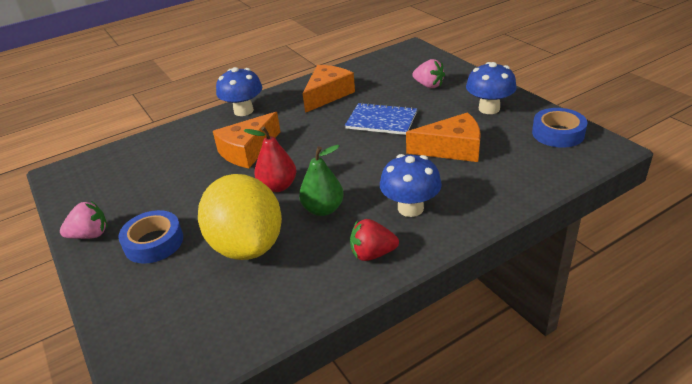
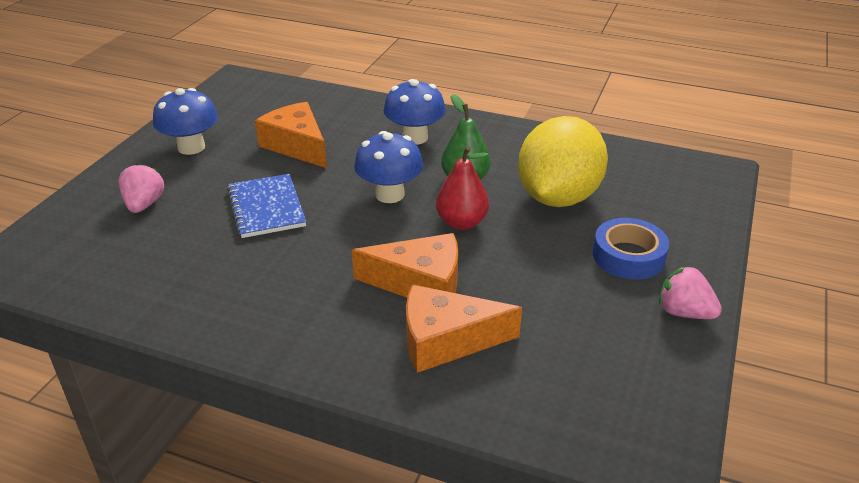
camera: 130 degrees left, 0 degrees up
blue mushroom [216,67,263,116] -> blue mushroom moved to [354,131,423,203]
orange cheese [303,65,355,113] -> orange cheese moved to [406,285,522,373]
red strawberry [350,219,399,261] -> none
blue tape [532,108,587,148] -> none

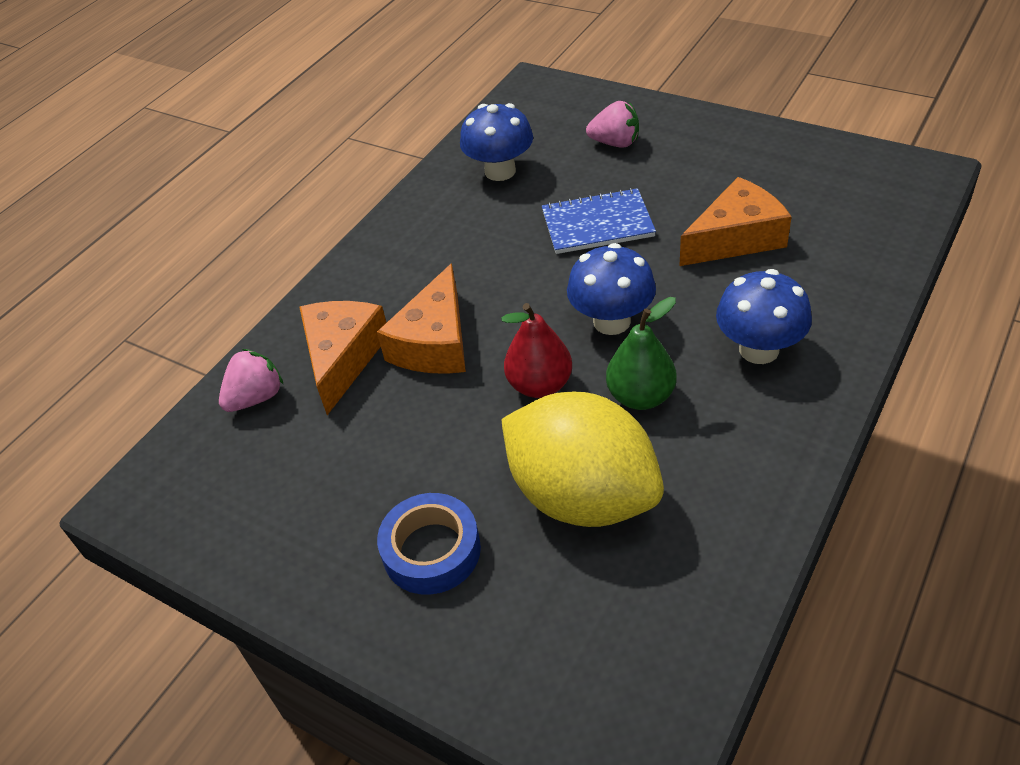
camera: 105 degrees right, 10 degrees up
blue mushroom [153,88,218,155] -> blue mushroom moved to [460,103,533,181]
pink strawberry [659,266,722,319] -> pink strawberry moved to [219,349,284,412]

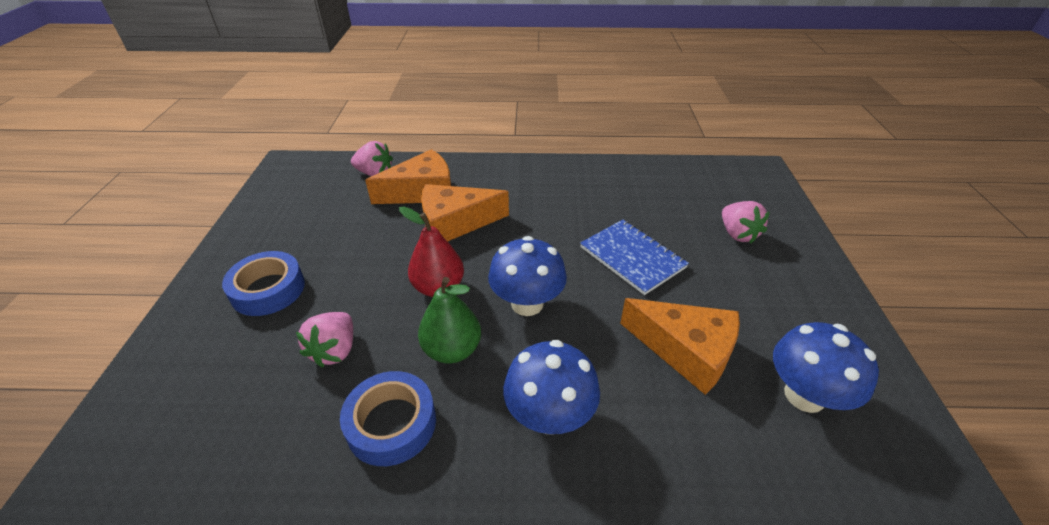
camera: 55 degrees right, 5 degrees down
blue mushroom [460,103,533,181] -> blue mushroom moved to [773,322,879,413]
yellow lemon [501,391,664,527] -> pink strawberry [296,312,353,368]
none -> blue tape [340,371,436,466]

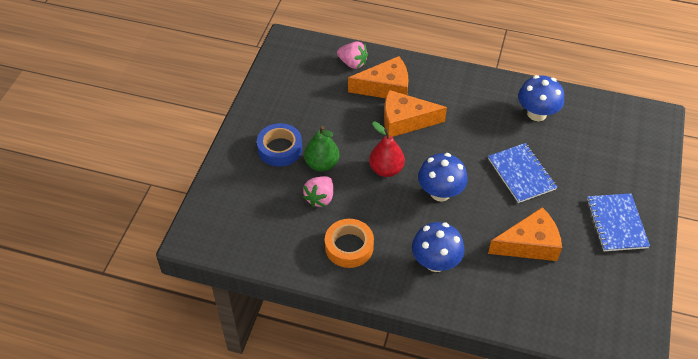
camera: 15 degrees right, 10 degrees up
blue tape [340,371,436,466] -> orange tape [325,219,374,268]
green pear [418,277,481,363] -> green pear moved to [304,126,339,172]
orange cheese [620,298,740,395] -> orange cheese turned 60 degrees counterclockwise [488,207,562,261]
pink strawberry [722,201,770,243] -> none
blue mushroom [773,322,879,413] -> blue mushroom moved to [518,75,564,121]
none -> blue notebook [587,193,650,251]

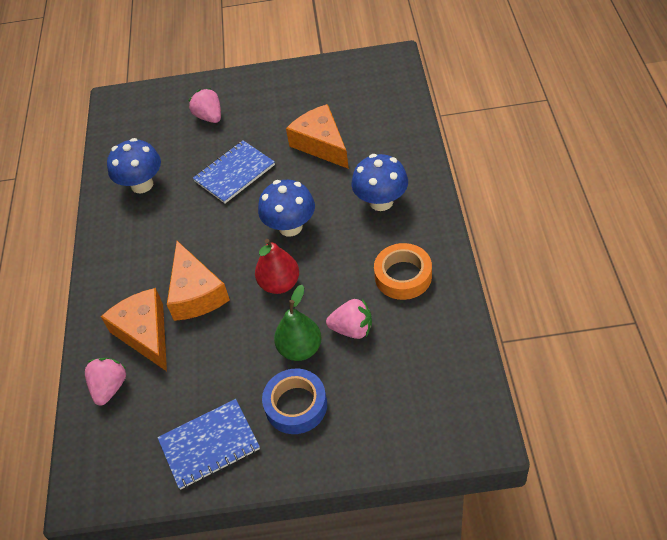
camera: 105 degrees left, 0 degrees up
blue notebook [587,193,650,251] -> blue notebook moved to [157,399,260,490]
none -> pink strawberry [188,88,221,123]

